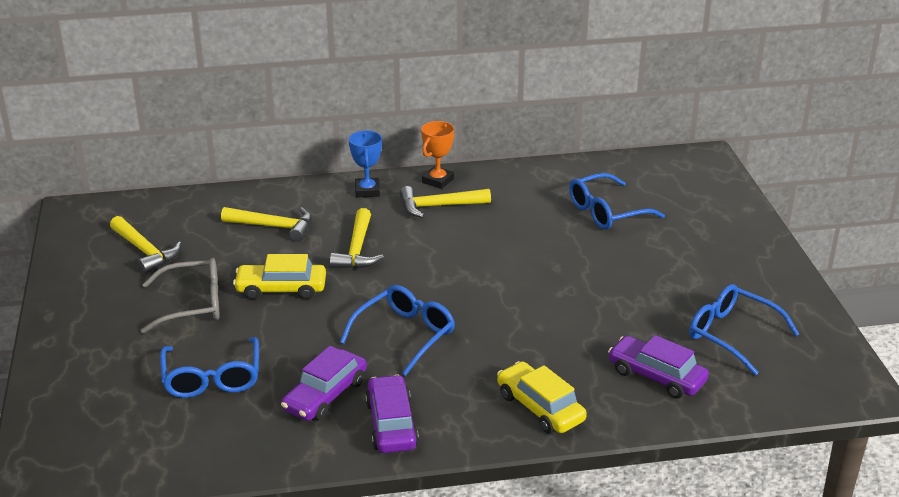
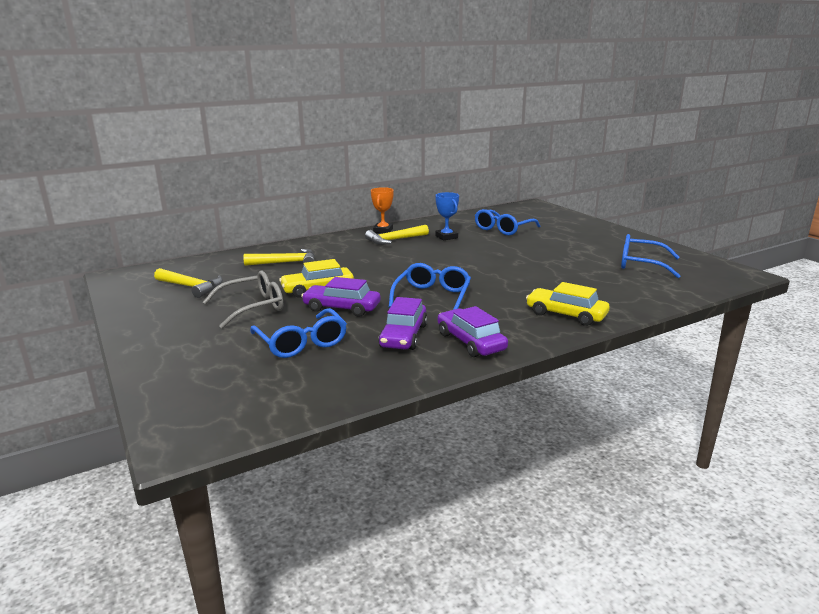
camera: 20 degrees left, 10 degrees down
yellow hammer [330,208,384,269] -> none
blue trophy [349,130,382,198] -> blue trophy moved to [435,192,459,241]
purple car [608,335,709,399] -> purple car moved to [301,277,381,317]

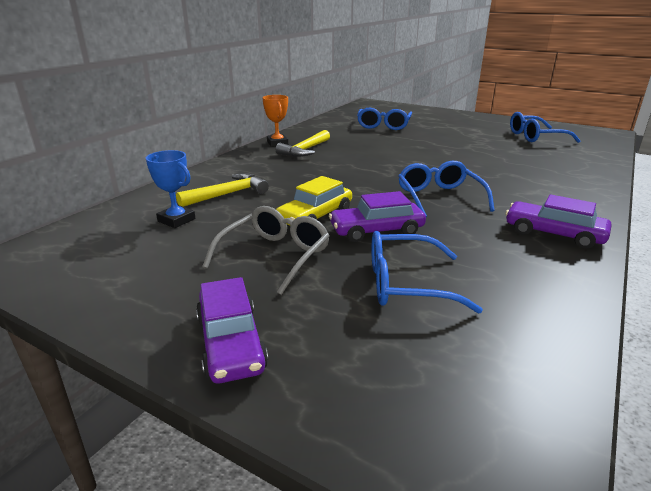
camera: 30 degrees left, 5 degrees up
yellow hammer [154,268,223,298] -> none
blue glasses [250,308,347,358] -> blue glasses turned 150 degrees clockwise [372,231,483,314]
purple car [378,297,428,350] -> purple car moved to [196,277,268,383]
blue trophy [435,192,459,241] -> blue trophy moved to [146,150,195,228]
yellow car [526,282,610,326] -> none

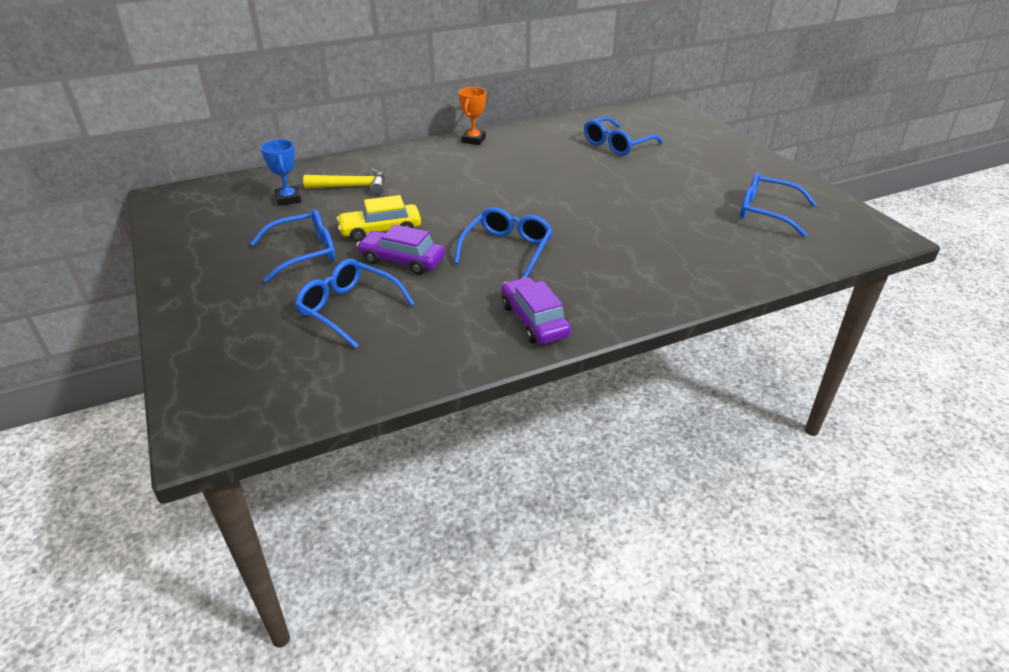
camera: 35 degrees right, 10 degrees up
purple car [196,277,268,383] -> none
grey glasses [202,206,329,295] -> blue glasses [250,209,336,283]
yellow hammer [276,130,330,157] -> none

